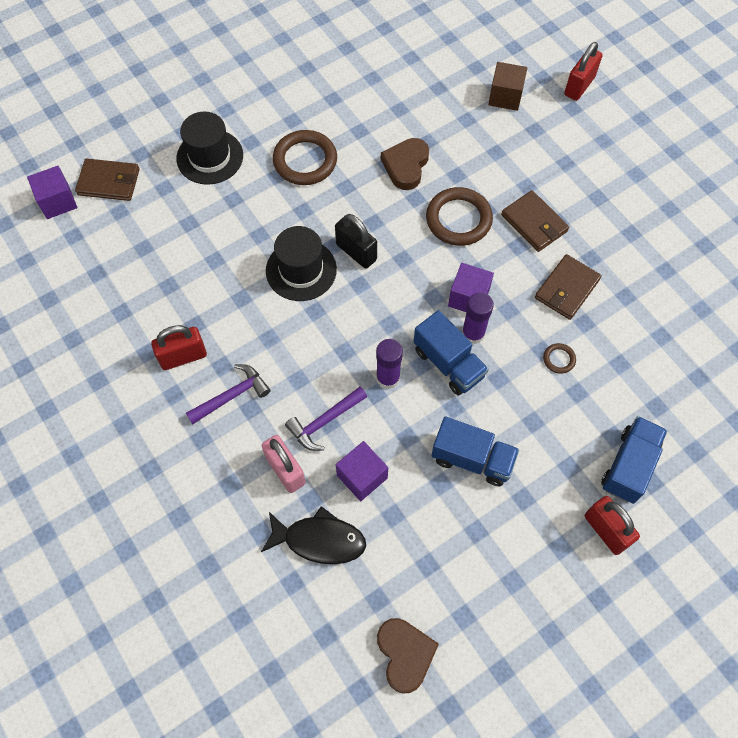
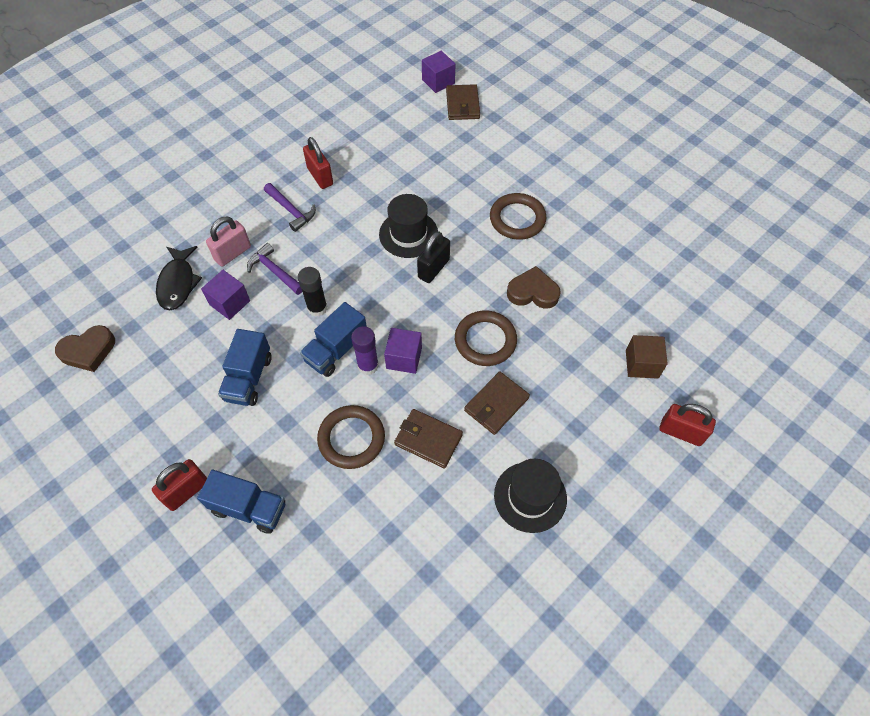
camera: 80 degrees right, 5 degrees down
black hat [176,112,243,185] -> black hat moved to [494,459,567,533]
purple glue stick [376,339,403,389] -> black glue stick [298,267,327,317]
brown ring [543,343,576,374] -> brown ring [317,405,385,469], size x2.18

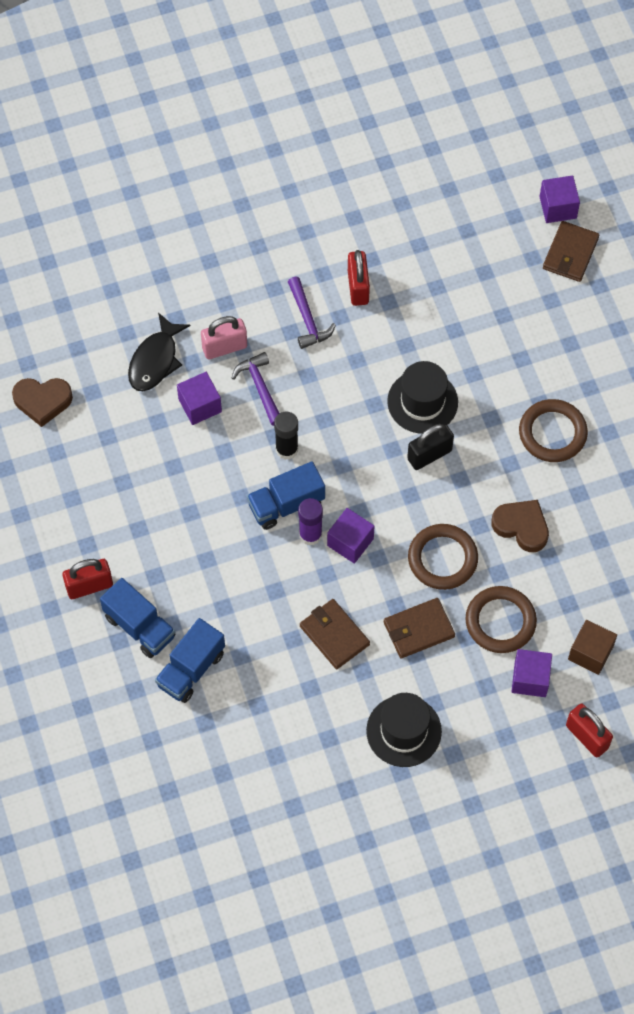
camera: 25 degrees right, 5 degrees up
blue truck [218,329,271,406] -> blue truck moved to [155,618,225,703]
brown ring [317,405,385,469] -> brown ring moved to [465,586,537,653]
none -> purple cube [511,649,552,697]

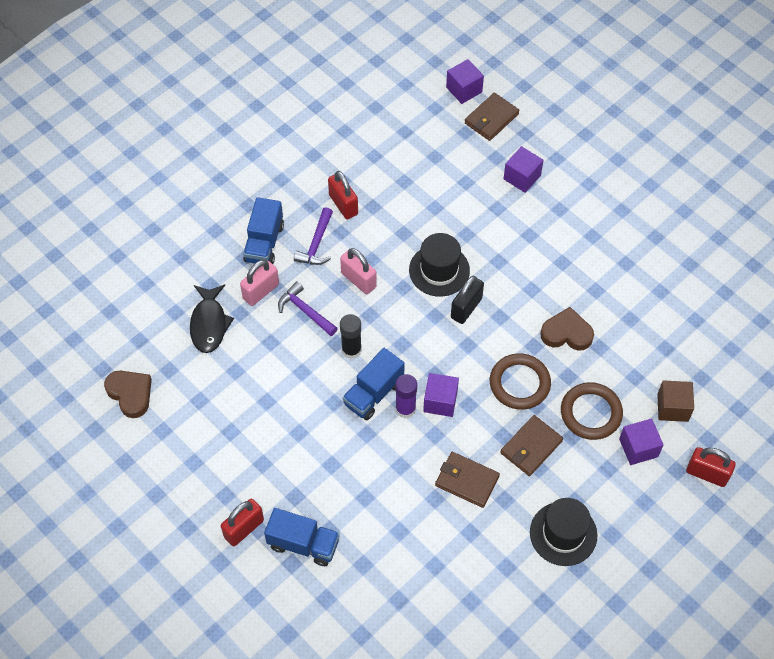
camera: 25 degrees left, 5 degrees down
brown heart [12,378,73,427] -> brown heart turned 105 degrees counterclockwise [104,371,152,418]
blue truck [155,618,225,703] -> blue truck moved to [243,197,284,264]
purple cube [177,372,222,425] -> purple cube moved to [503,146,544,193]
purple hammer [288,277,336,349] -> purple hammer turned 60 degrees clockwise [294,208,333,265]
brown ring [519,399,588,462] -> none
brown wallet [543,221,599,282] -> brown wallet turned 45 degrees clockwise [465,92,520,141]
none -> pink padlock [340,248,377,294]

